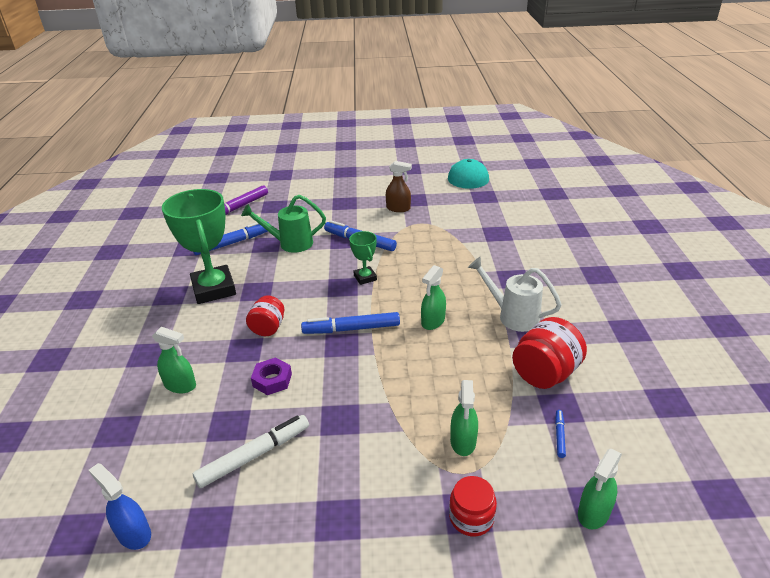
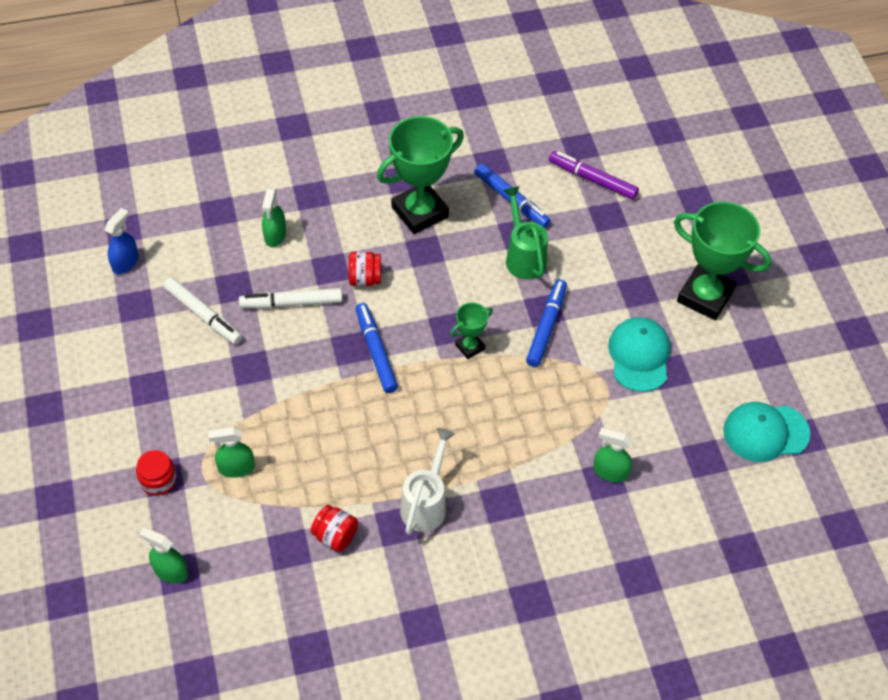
camera: 75 degrees right, 20 degrees up
purple nut [251,357,292,395] -> white marker [239,288,343,308]
brown spray bottle [386,161,412,212] -> turquoise cap [608,317,671,392]
green spray bottle [421,265,446,330] -> green spray bottle moved to [593,427,632,482]
red jar [512,317,587,389] -> red jar [311,505,358,552], size x0.63
blue marker [555,410,566,458] -> none
none -> green trophy [674,202,771,320]

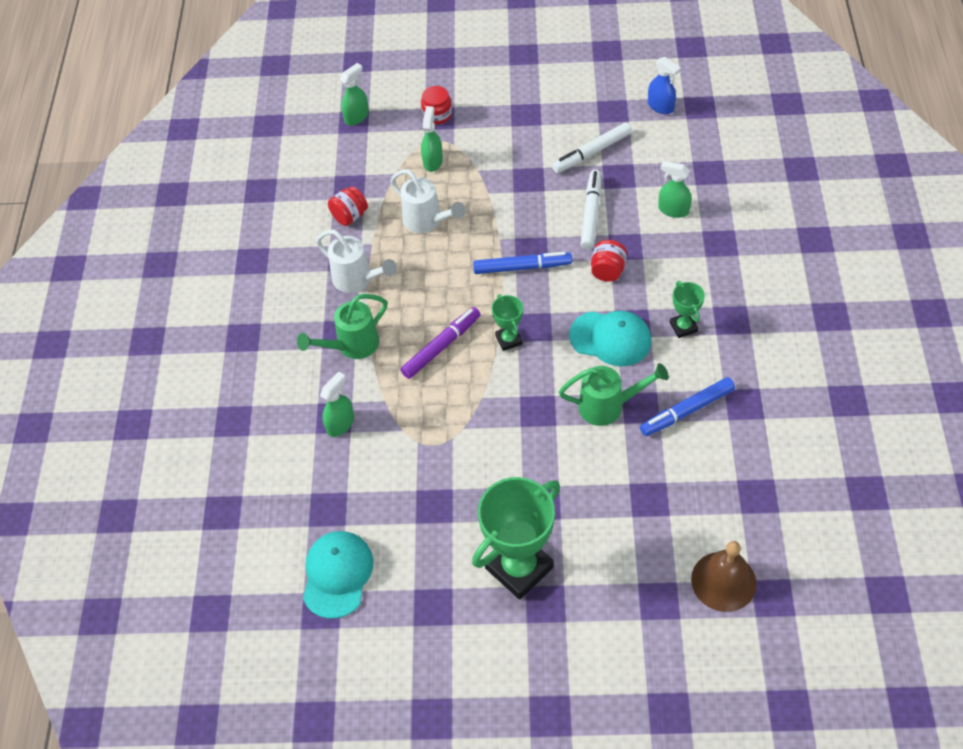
camera: 110 degrees right, 0 degrees up
green trophy [377,116,464,234] -> green trophy [670,281,705,338], size x0.48
blue marker [526,279,567,367] -> none
purple marker [549,151,639,200] -> purple marker moved to [400,307,481,379]
turquoise cap [608,317,671,392] -> turquoise cap moved to [569,311,651,367]
none -> green watering can [297,294,387,359]
none -> white watering can [390,169,465,233]
none -> brown bell [691,541,756,612]

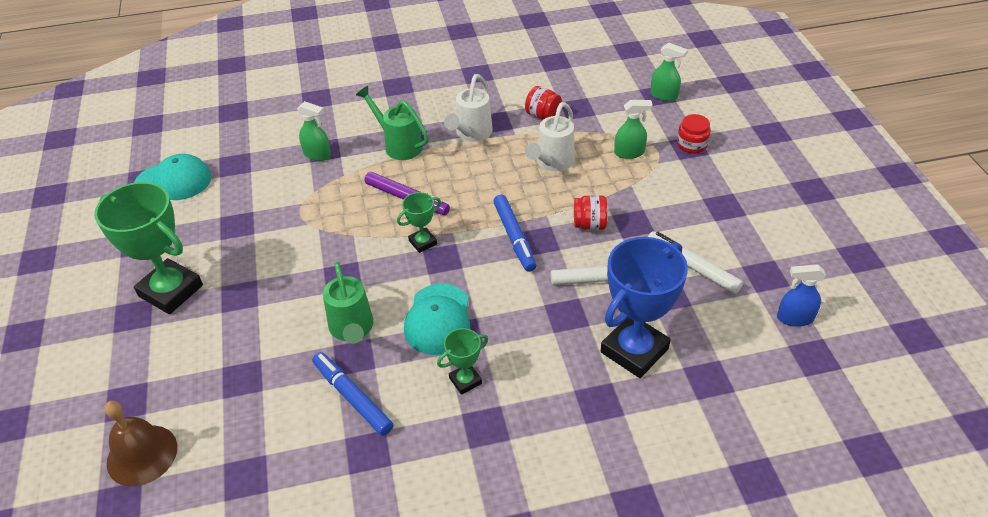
camera: 75 degrees right, 10 degrees down
red jar [591,240,627,282] -> red jar moved to [574,195,607,230]
blue spray bottle [648,57,681,114] -> blue spray bottle turned 60 degrees clockwise [777,264,826,327]
green spray bottle [658,161,692,218] -> blue trophy [601,237,688,378]

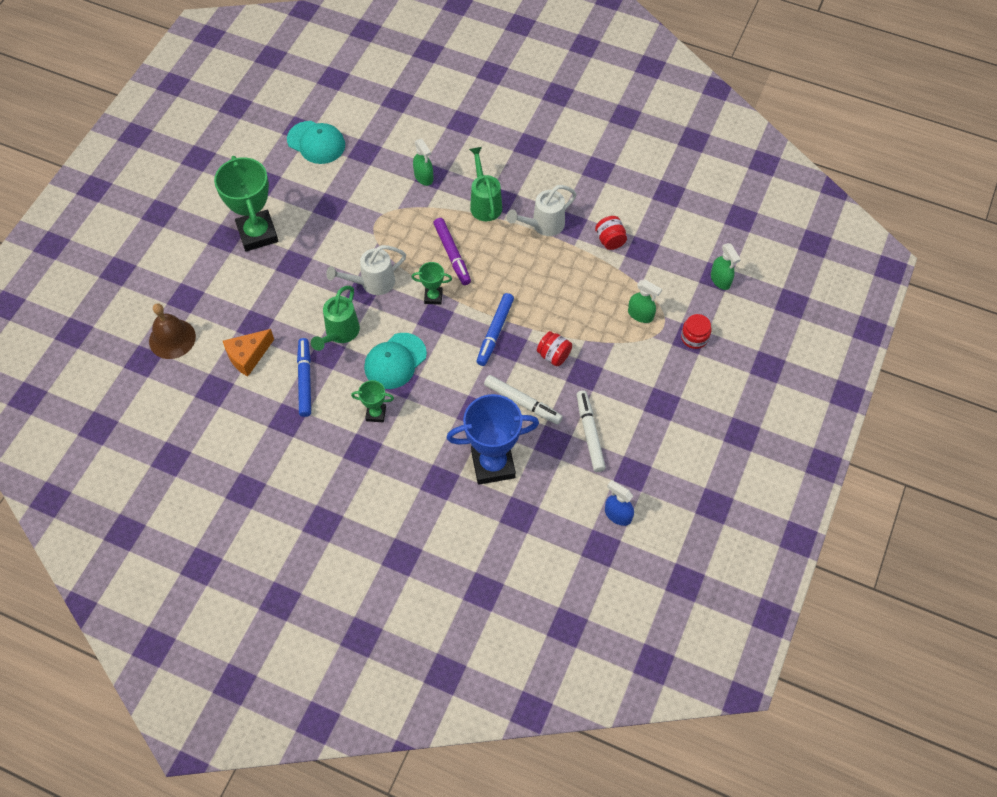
camera: 35 degrees right, 15 degrees up
white watering can [525,102,575,171] -> white watering can moved to [326,245,406,295]
none -> orange cheese [223,329,274,377]

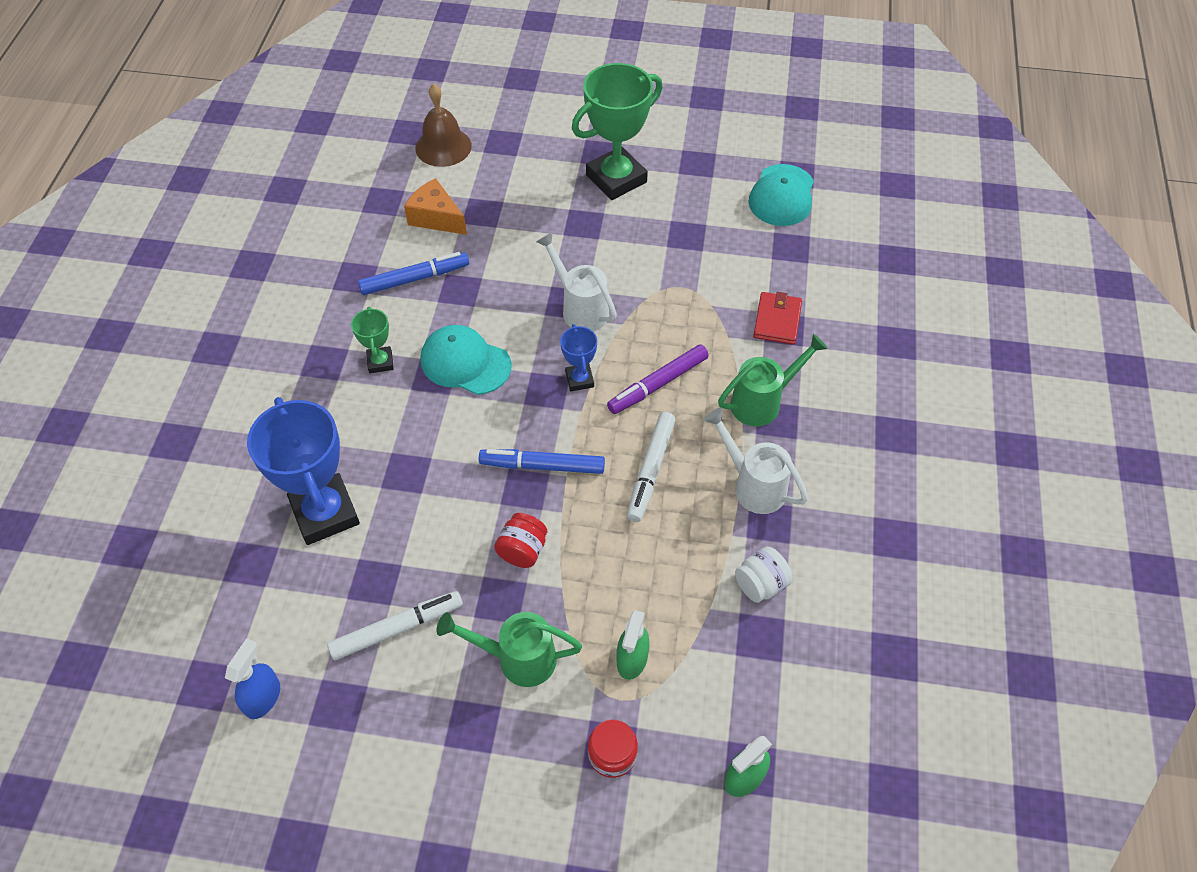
camera: 75 degrees right, 5 degrees down
green watering can [311,286,360,351] -> green watering can moved to [437,612,582,687]
green trophy [411,262,452,305] -> blue trophy [560,324,597,391]
green spray bottle [413,139,433,186] -> red wallet [753,292,802,345]
white marker [484,375,563,424] -> white marker moved to [627,412,675,522]
red jar [595,216,627,250] -> white jar [735,547,792,603]

